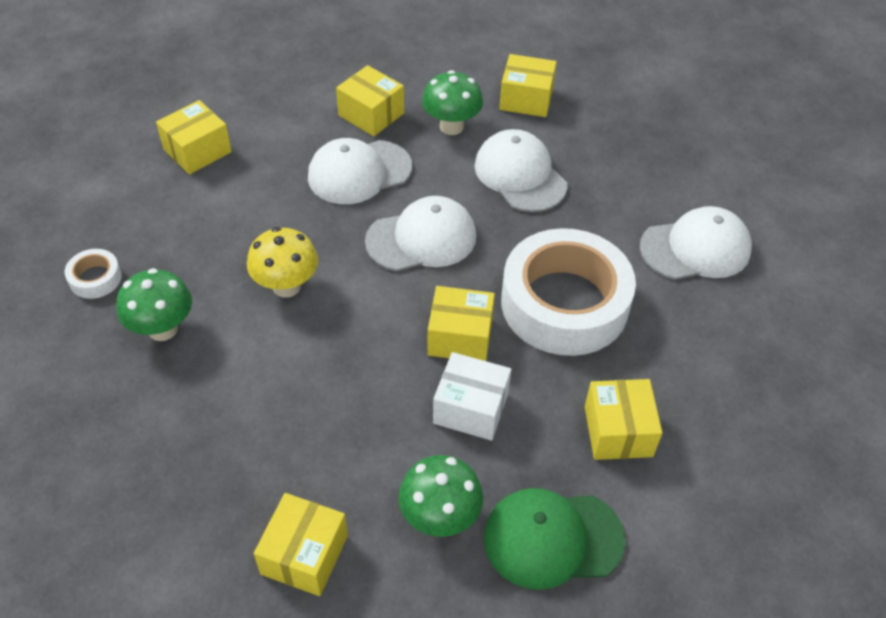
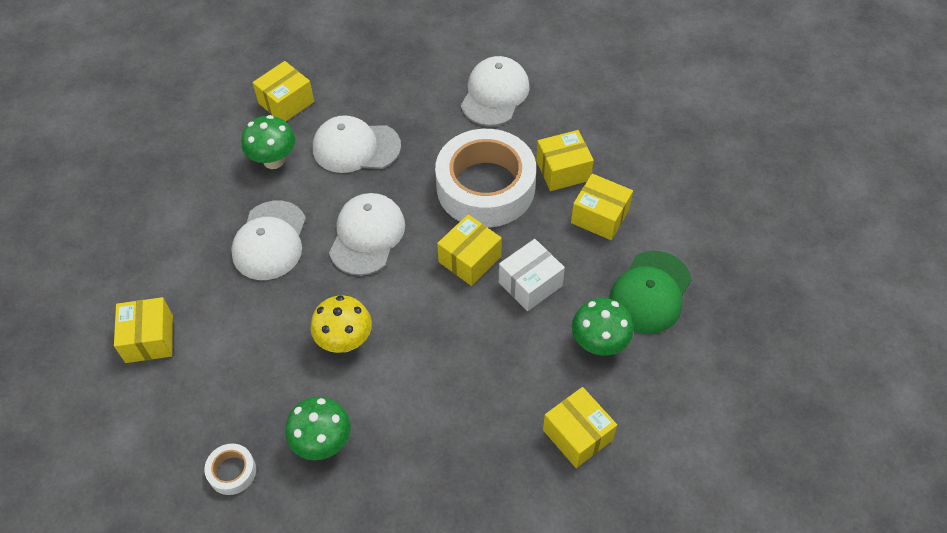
camera: 55 degrees left, 5 degrees up
yellow box [336,65,404,136] -> yellow box moved to [536,130,594,191]

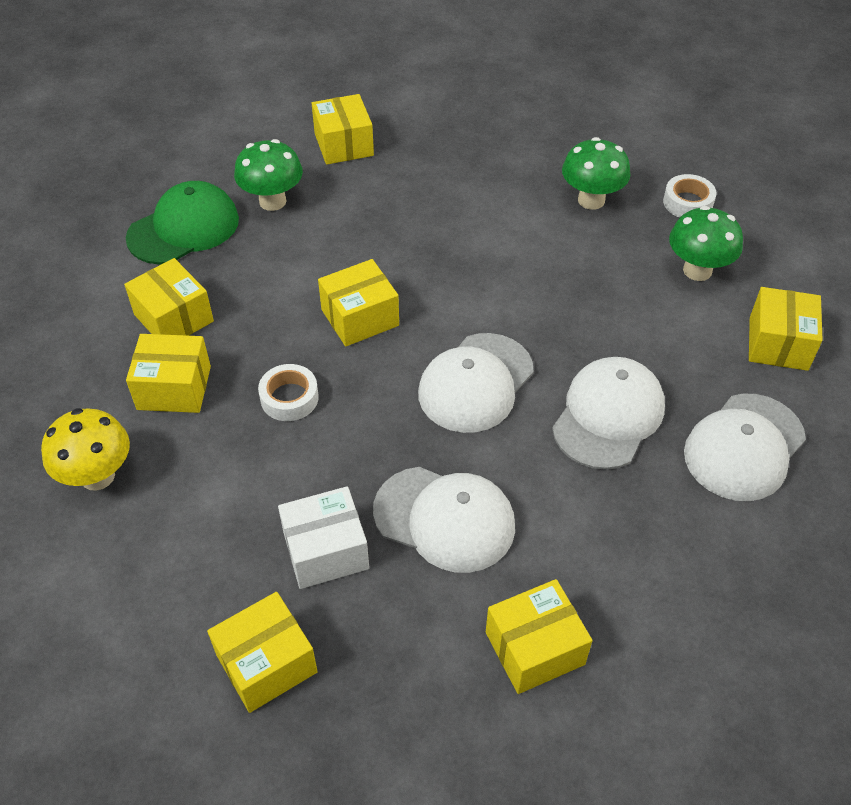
camera: 160 degrees left, 5 degrees down
green mushroom [241,115,295,169] -> green mushroom moved to [669,206,743,281]
yellow mushroom [310,295,372,353] -> yellow mushroom moved to [41,408,130,491]
white tape [435,129,536,228] -> white tape [258,364,319,421], size x0.40
white cap [461,56,530,126] -> white cap moved to [684,394,806,501]
white box [499,239,565,311] -> white box moved to [278,486,369,589]
none -> yellow box [207,592,318,713]

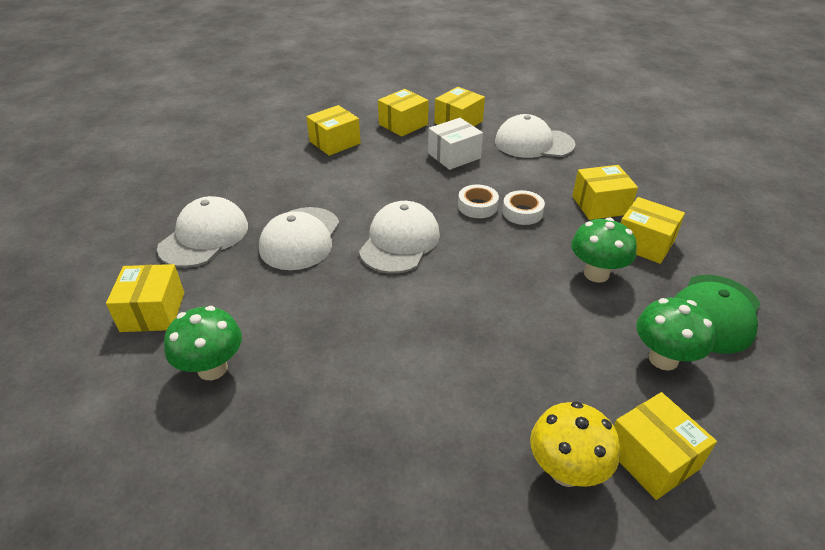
camera: 165 degrees right, 10 degrees down
yellow mushroom [41,408,130,491] -> yellow mushroom moved to [530,401,620,487]
yellow box [318,259,399,346] -> yellow box moved to [378,89,429,137]
white cap [373,467,515,573] -> white cap moved to [495,114,575,158]
green mushroom [562,137,631,210] -> green mushroom moved to [571,218,637,283]
white tape [663,174,717,217] -> white tape moved to [458,185,499,218]

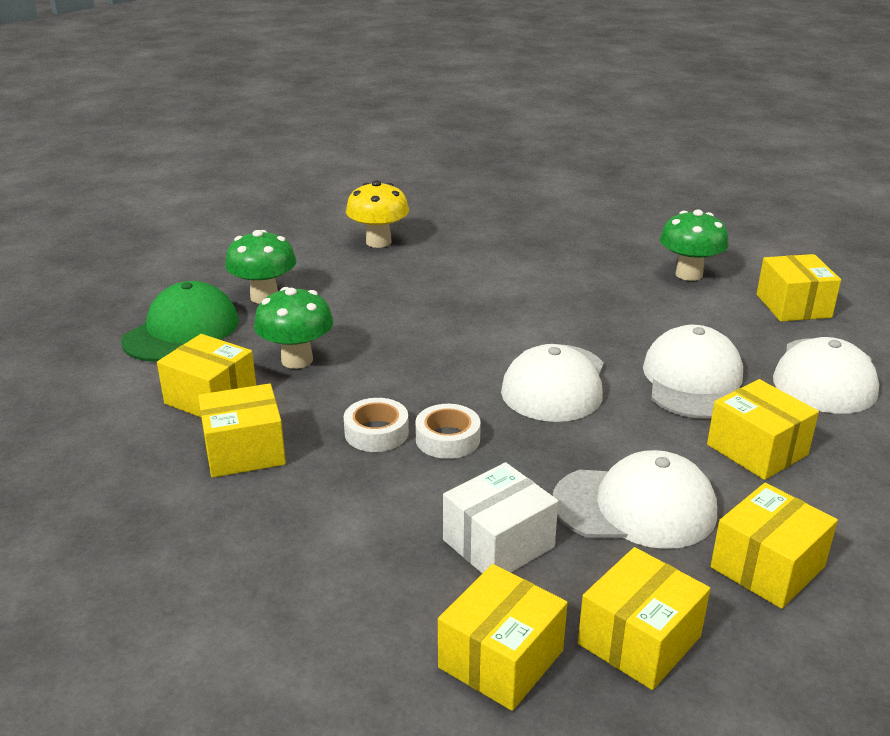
camera: 175 degrees right, 10 degrees down
white cap [495,114,575,158] -> white cap moved to [553,450,717,549]
yellow box [614,392,717,500] -> yellow box moved to [707,379,819,480]

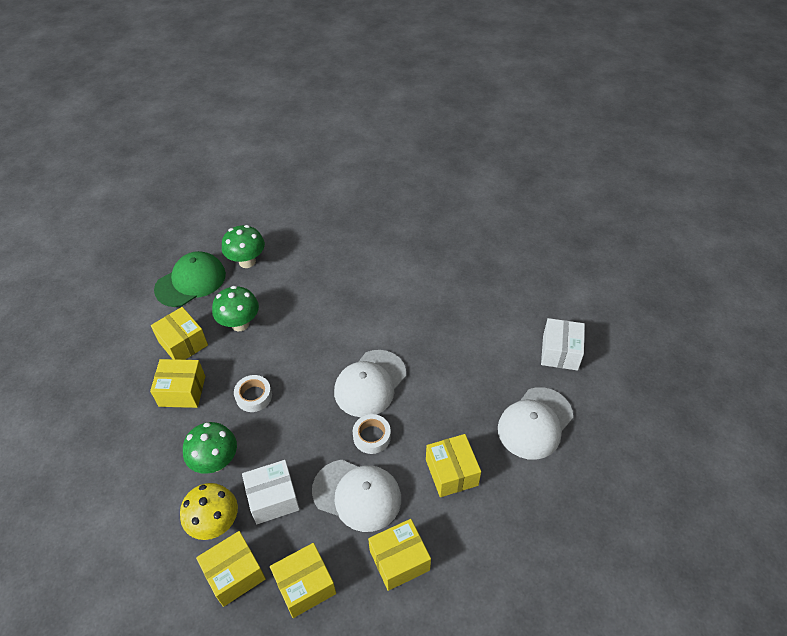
camera: 20 degrees right, 20 degrees up
yellow mushroom [346,180,409,248] -> yellow mushroom moved to [180,483,238,540]
white tape [415,404,481,459] -> white tape moved to [353,414,391,454]
white cap [643,325,743,419] -> none
green mushroom [660,209,729,281] -> green mushroom moved to [183,422,237,474]
yellow box [757,254,841,321] -> white box [541,318,585,371]

